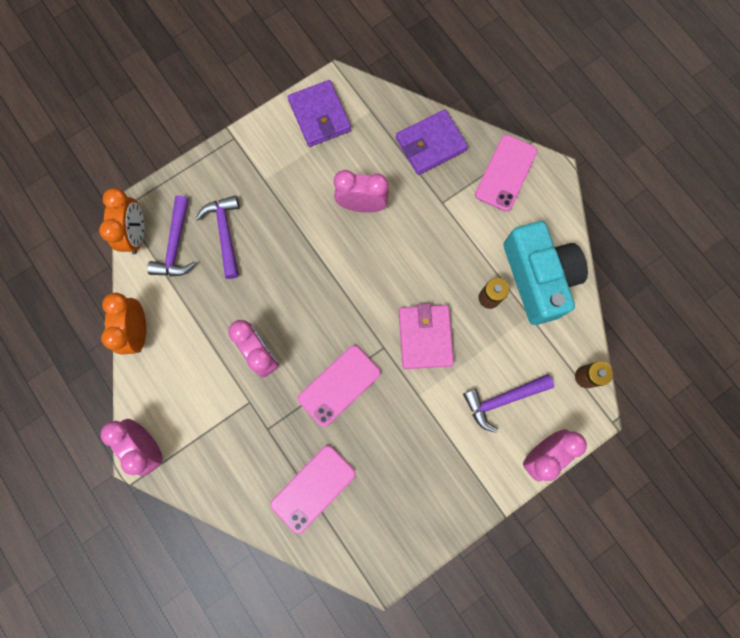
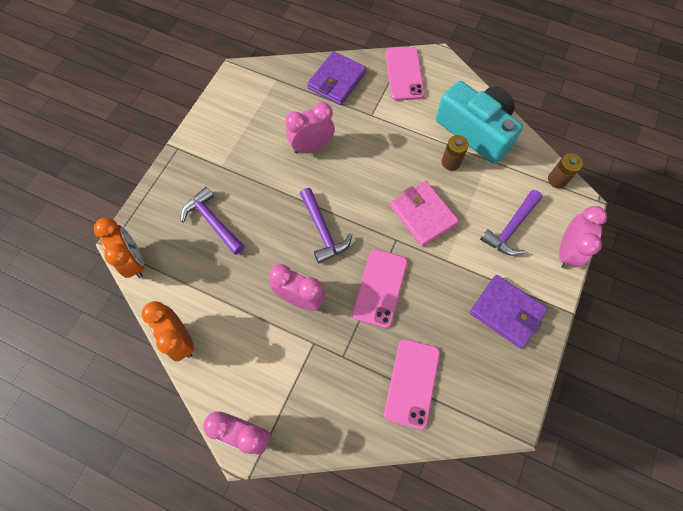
camera: 30 degrees left, 10 degrees down
purple hammer [147,195,196,276] -> purple hammer moved to [300,188,352,263]
purple wallet [288,80,351,147] -> purple wallet moved to [470,275,548,348]

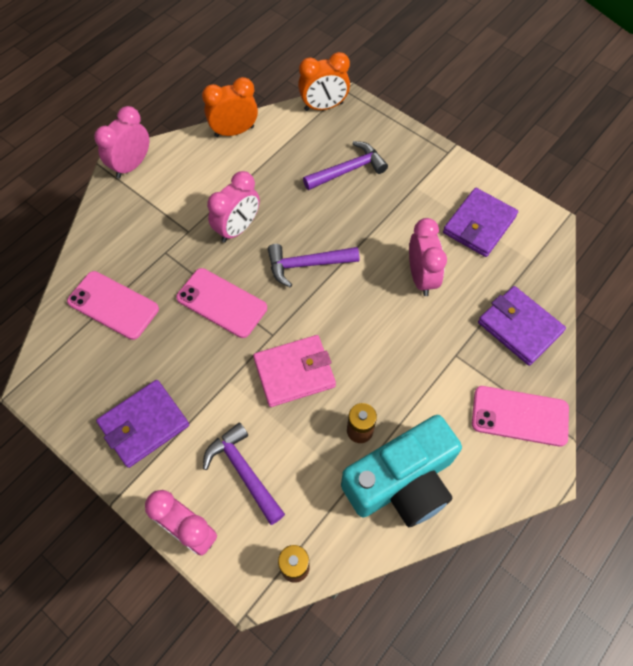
camera: 105 degrees right, 5 degrees down
none -> purple wallet [443,188,518,257]

